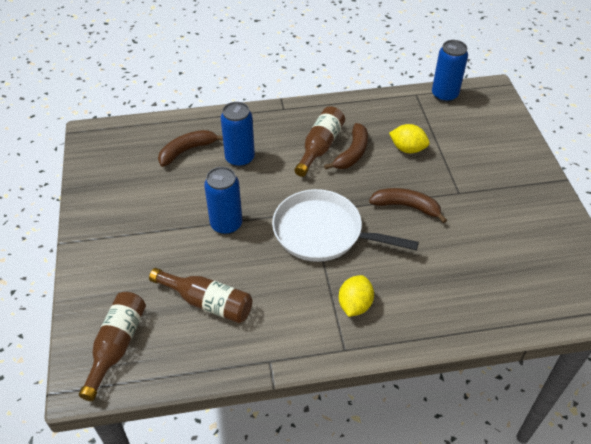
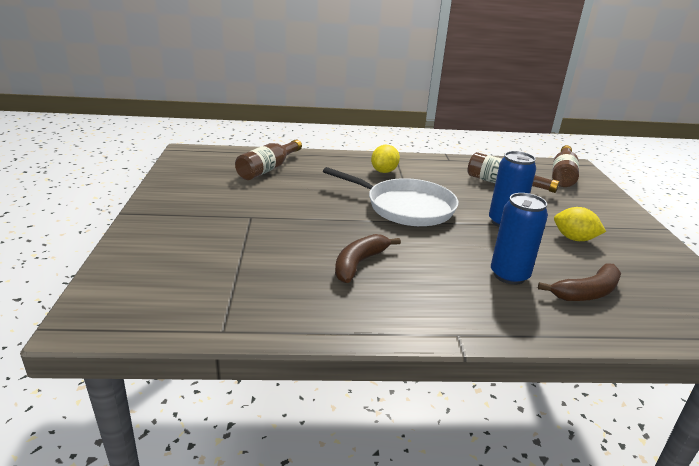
camera: 175 degrees left, 20 degrees down
brown bottle [294,106,345,177] -> brown bottle moved to [235,139,302,180]
brown banana [369,188,447,223] -> none
yellow lemon [389,124,430,153] -> yellow lemon moved to [554,207,606,241]
blue can [432,40,468,102] -> none

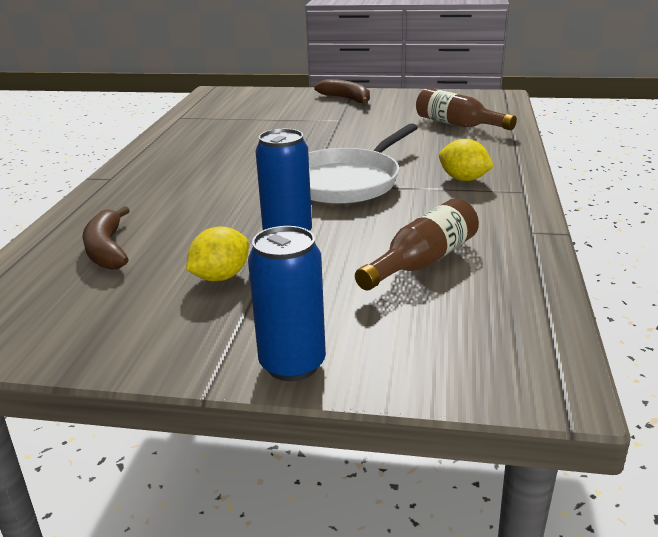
camera: 105 degrees right, 0 degrees up
brown banana [335,234,401,283] -> brown banana moved to [314,79,370,104]
blue can [491,193,548,285] -> blue can moved to [248,226,326,381]
brown bottle [552,145,579,187] -> none

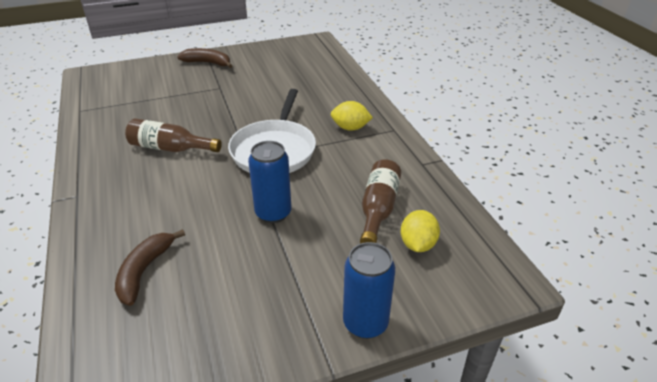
camera: 30 degrees left, 10 degrees up
brown banana [82,206,130,269] -> brown banana turned 60 degrees clockwise [115,229,185,306]
yellow lemon [186,226,249,281] -> yellow lemon moved to [401,210,440,252]
brown bottle [416,88,517,130] -> brown bottle moved to [125,118,222,152]

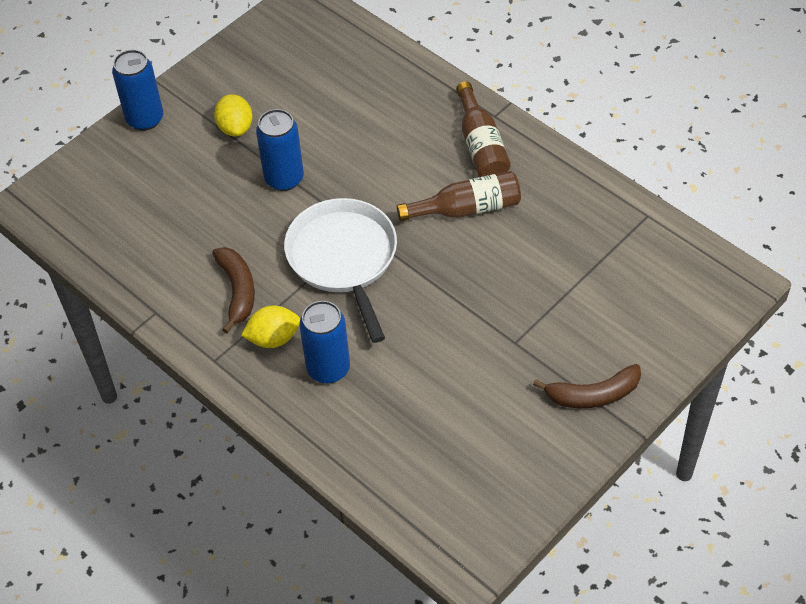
camera: 155 degrees right, 15 degrees up
brown banana [115,229,185,306] -> brown banana moved to [212,247,255,333]
brown bottle [360,159,401,244] -> brown bottle moved to [456,81,511,177]
yellow lemon [401,210,440,252] -> yellow lemon moved to [214,94,253,137]
none -> blue can [299,301,350,384]

